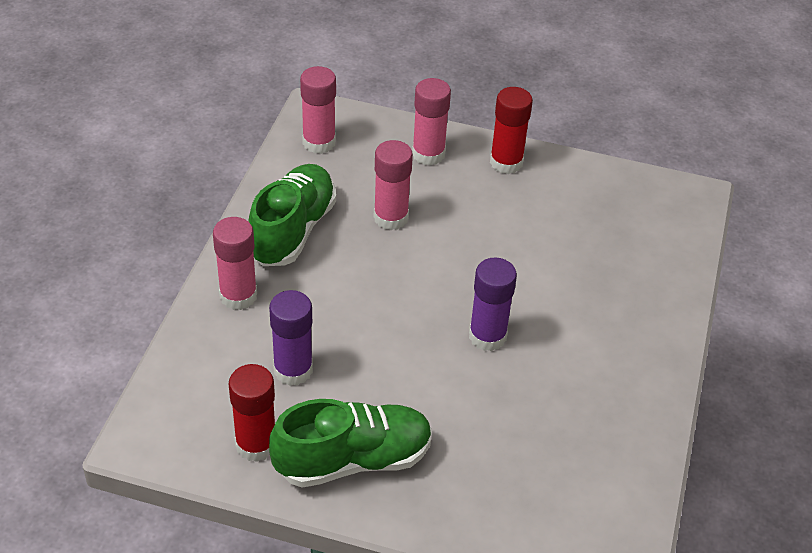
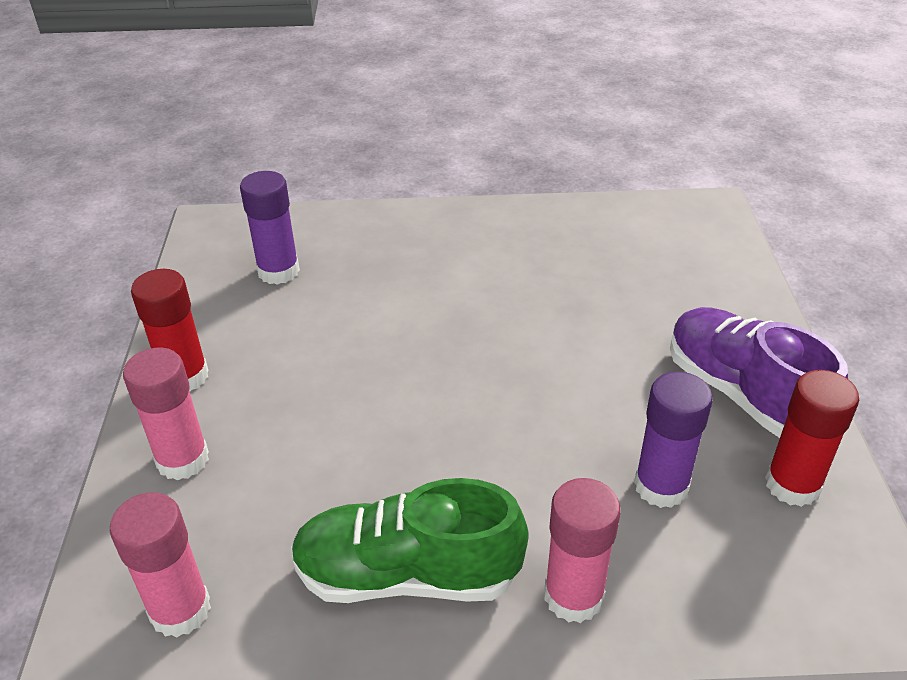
camera: 105 degrees left, 5 degrees down
green shoe [269,399,432,488] -> purple shoe [670,307,848,438]
pink glue stick [373,140,413,230] -> none
purple glue stick [469,258,517,351] -> purple glue stick moved to [240,171,300,285]

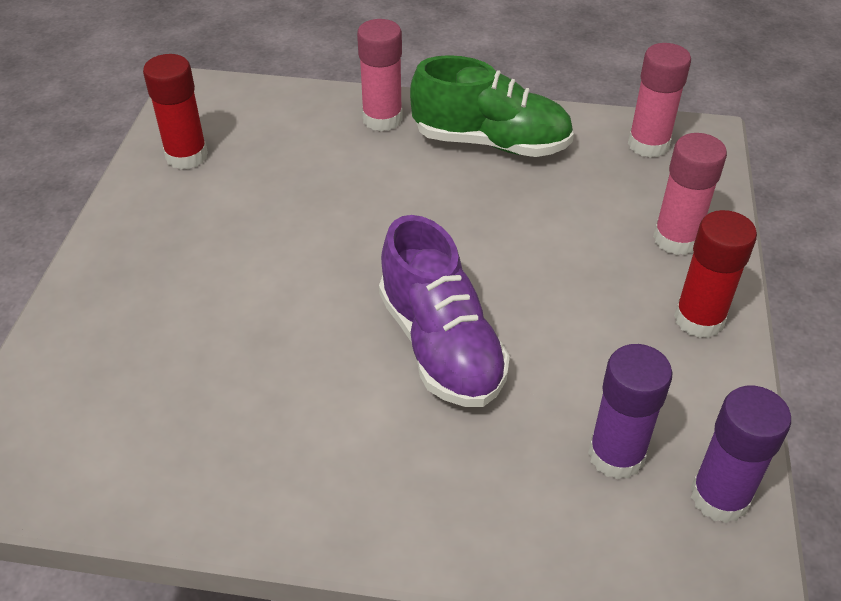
camera: 170 degrees left, 5 degrees up
purple glue stick [634,372,713,508] -> purple glue stick moved to [691,386,791,523]
purple shoe [670,307,848,438] -> purple shoe moved to [379,215,510,407]

